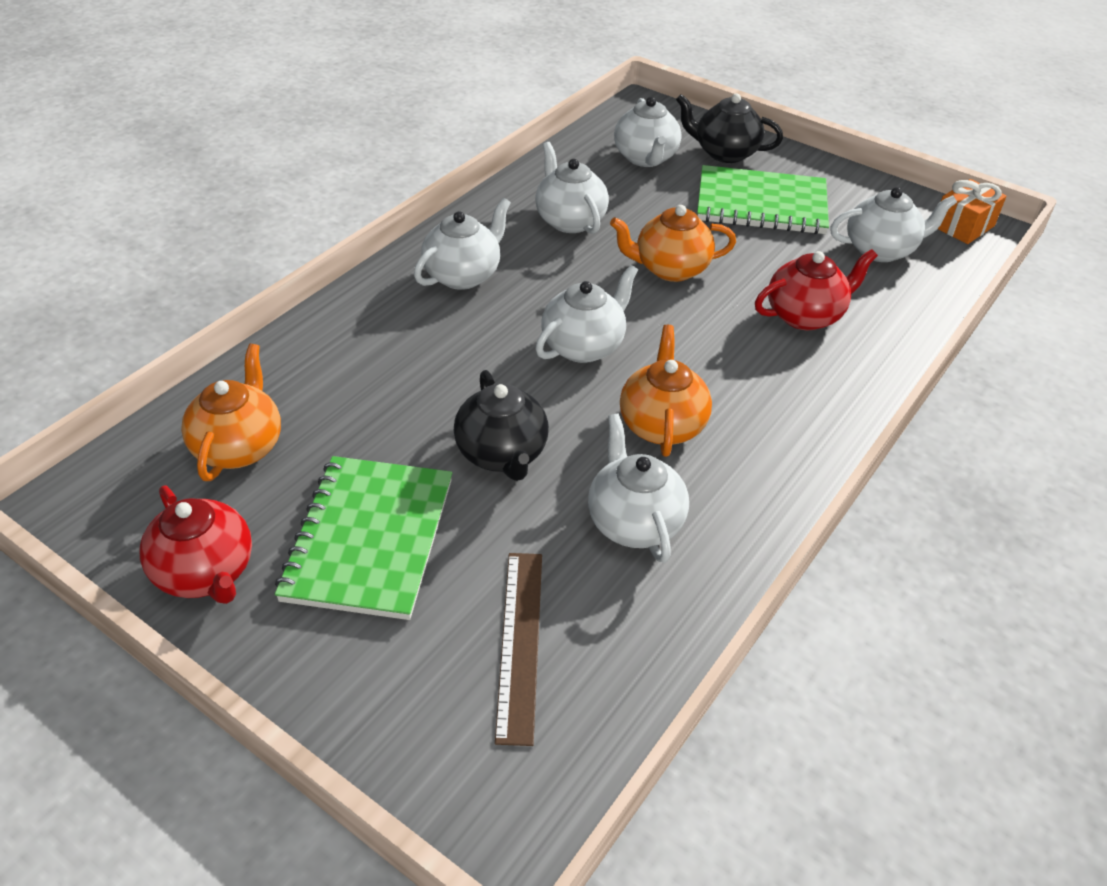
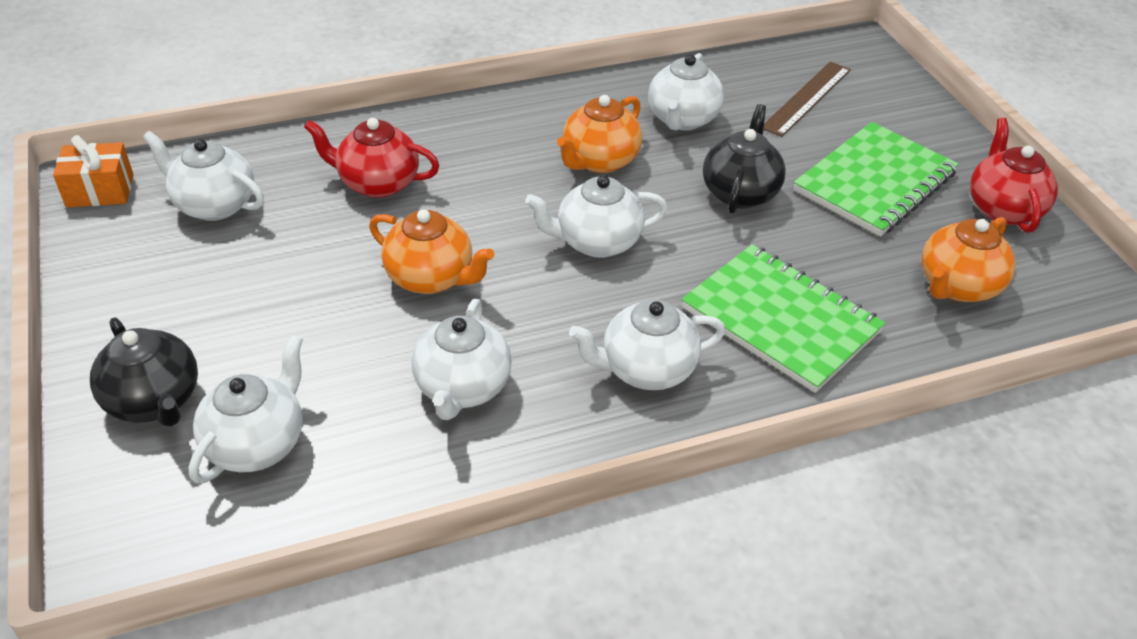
camera: 145 degrees left, 0 degrees up
green notebook [697,165,829,234] -> green notebook moved to [682,244,886,393]

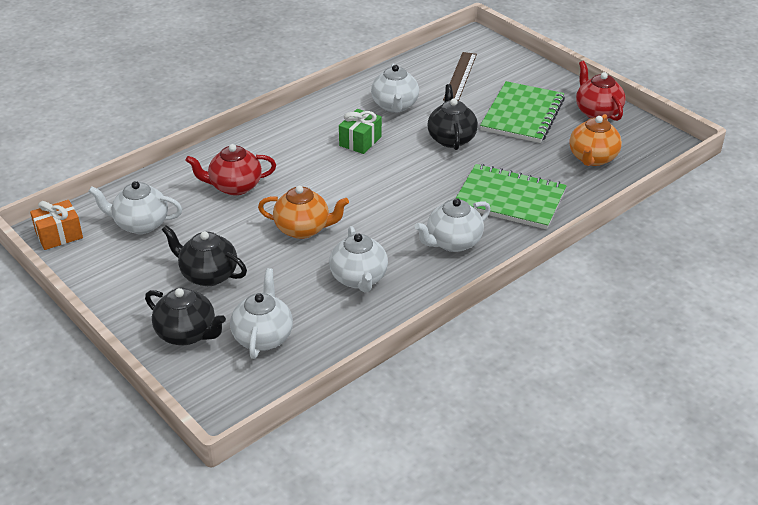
camera: 20 degrees left, 5 degrees down
white teapot [525,175,668,258] -> none
orange teapot [557,95,642,173] -> green gift [339,109,382,154]
none -> black teapot [162,225,247,286]

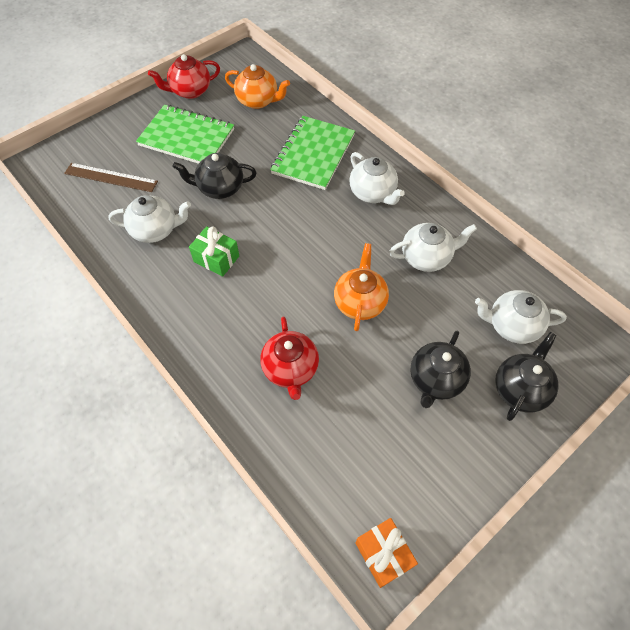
camera: 90 degrees left, 20 degrees up
white teapot [89,181,182,234] -> none

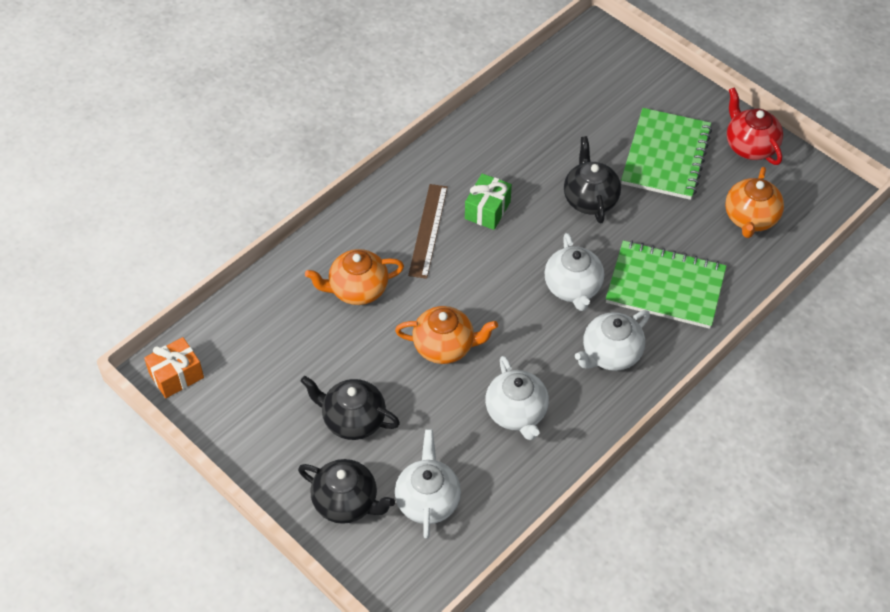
camera: 85 degrees right, 5 degrees down
brown ruler [64,163,158,192] -> brown ruler moved to [408,184,448,279]
white teapot [109,195,191,243] -> white teapot moved to [544,233,604,311]
red teapot [260,317,319,400] -> orange teapot [305,249,404,305]

